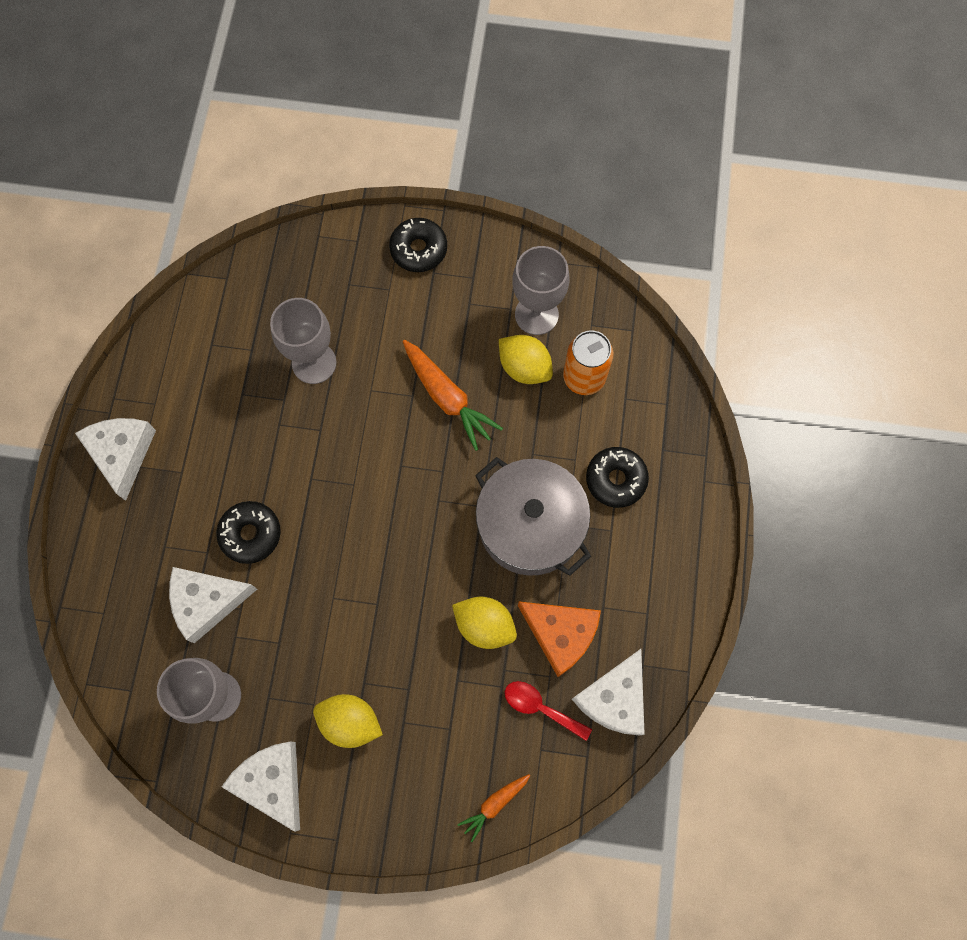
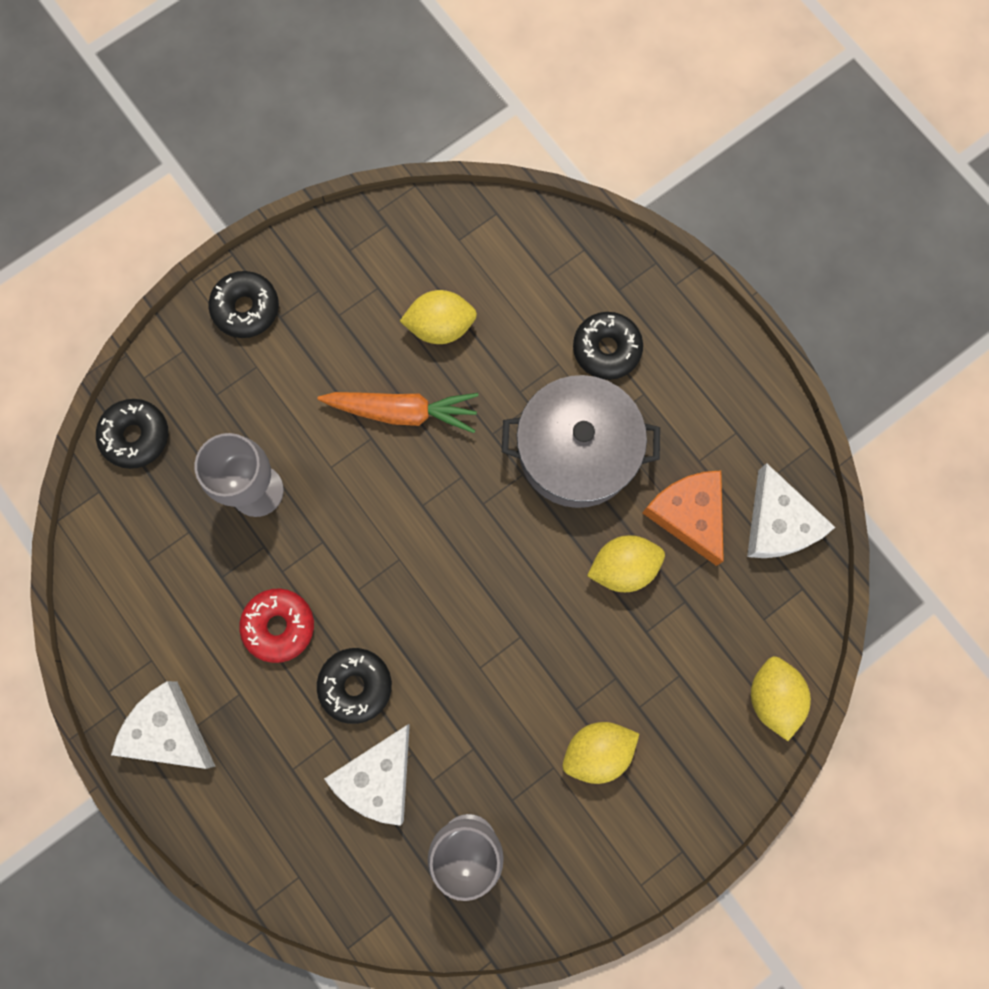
camera: 45 degrees left, 5 degrees up
white cheese [222,741,300,832] -> none
orange carrot [457,774,530,842] -> yellow lemon [751,656,811,741]
red spoon [505,681,592,741] -> none
grey goblet [512,246,570,335] -> none
orange cheese [518,601,601,677] -> orange cheese turned 105 degrees counterclockwise [642,471,724,566]
orange can [563,330,613,395] -> none
none -> black donut [96,399,168,469]
none -> red donut [239,588,314,663]

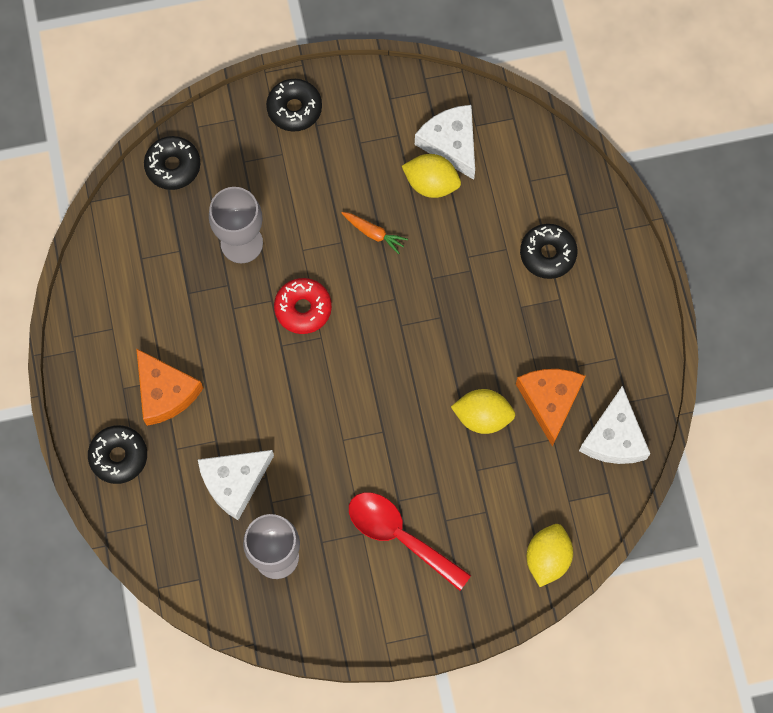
camera: 25 degrees right, 5 degrees down
white cheese [111,681,216,769] -> white cheese moved to [415,105,475,180]
red donut [239,588,314,663] -> red donut moved to [274,278,332,334]
black donut [317,648,392,724] -> black donut moved to [88,425,147,484]
orange carrot [318,392,479,433] -> orange carrot [342,212,408,254], size x0.56
grey pot [502,375,660,508] -> none
yellow lemon [563,722,639,784] -> red spoon [349,492,471,591]
none -> orange cheese [136,348,203,426]

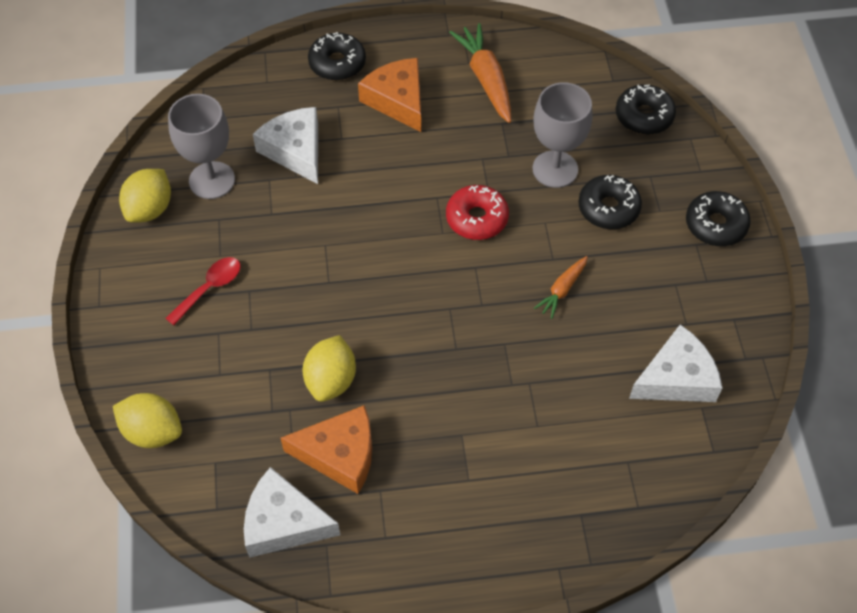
camera: 95 degrees right, 15 degrees down
orange cheese [136,348,203,426] -> orange cheese turned 90 degrees clockwise [358,58,421,132]
red spoon [349,492,471,591] -> red spoon [165,257,241,325], size x0.61
yellow lemon [402,154,461,198] -> yellow lemon moved to [119,169,171,223]
black donut [520,224,578,279] -> black donut moved to [578,175,642,229]
none -> orange carrot [449,23,511,123]

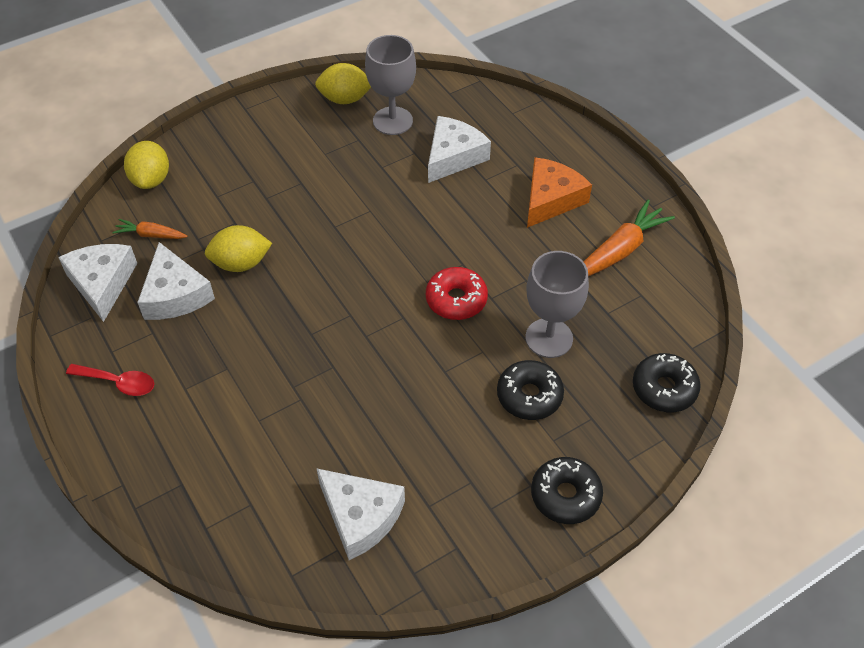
camera: 65 degrees right, 5 degrees down
red spoon [165,257,241,325] -> red spoon moved to [66,364,154,396]
orange cheese [281,405,372,494] -> white cheese [137,242,215,320]
black donut [308,32,366,81] -> none
orange carrot [534,256,588,319] -> orange carrot moved to [112,219,188,239]

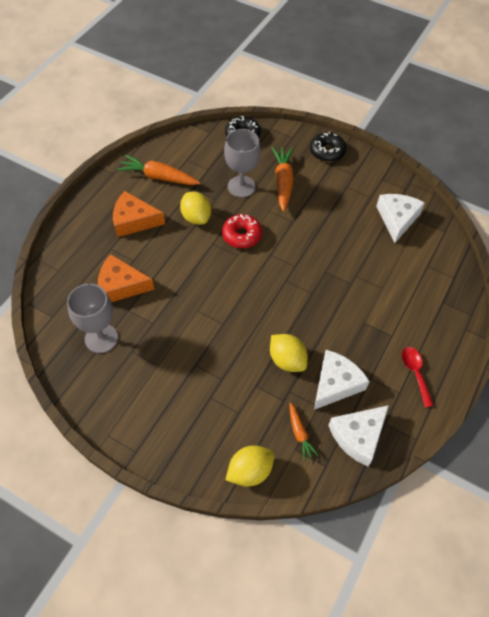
camera: 120 degrees left, 5 degrees up
yellow lemon [315,63,371,104] -> yellow lemon moved to [180,192,211,225]
white cheese [428,116,491,183] -> orange cheese [98,254,154,302]
black donut [497,360,564,420] -> orange carrot [272,147,294,212]

